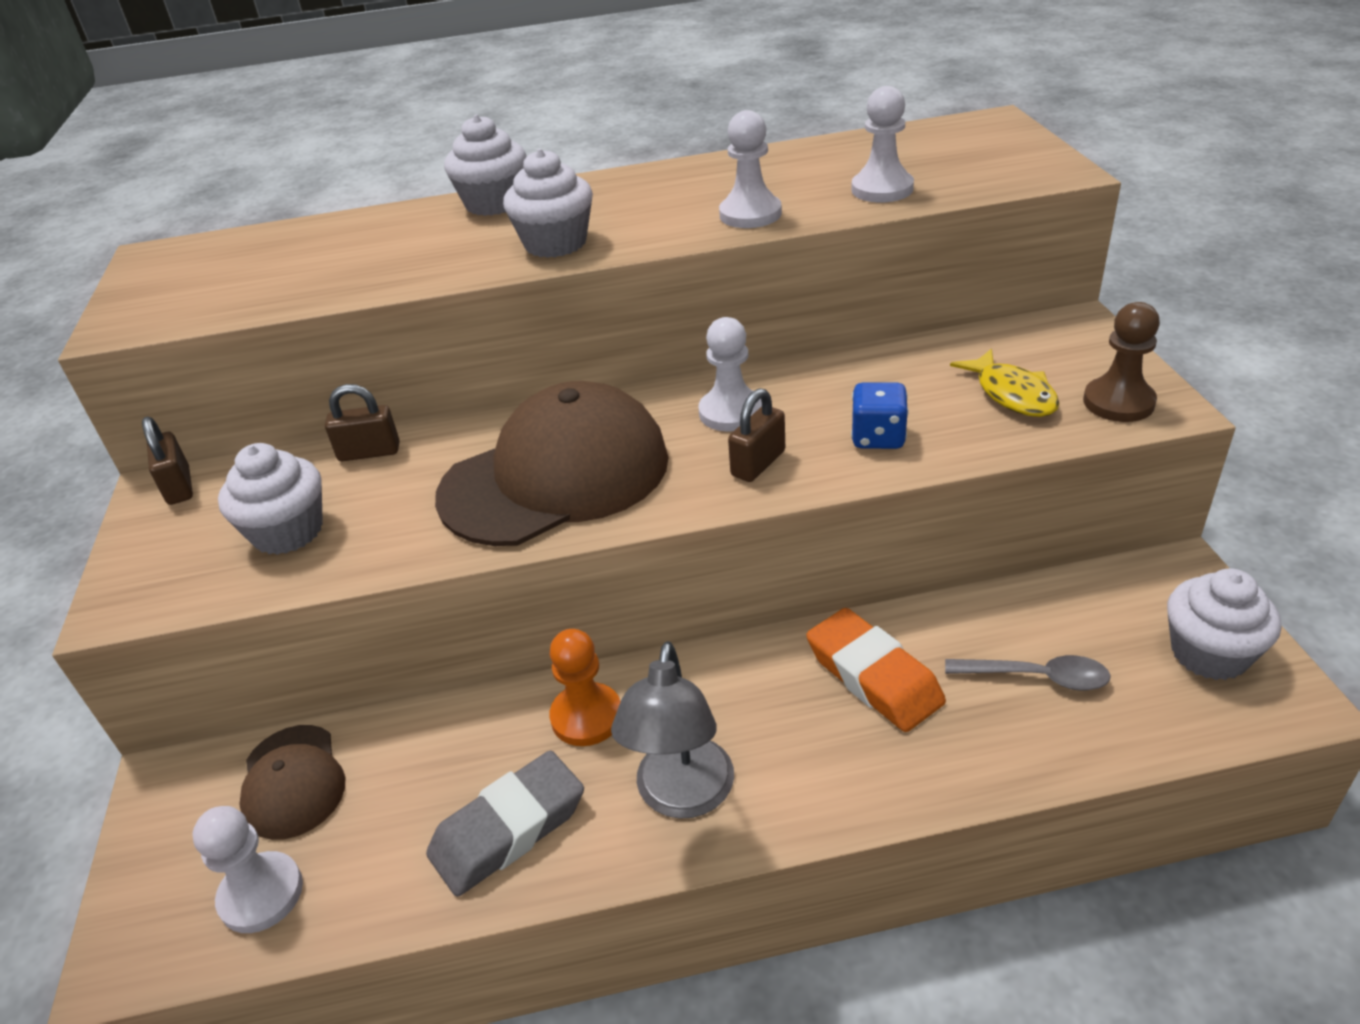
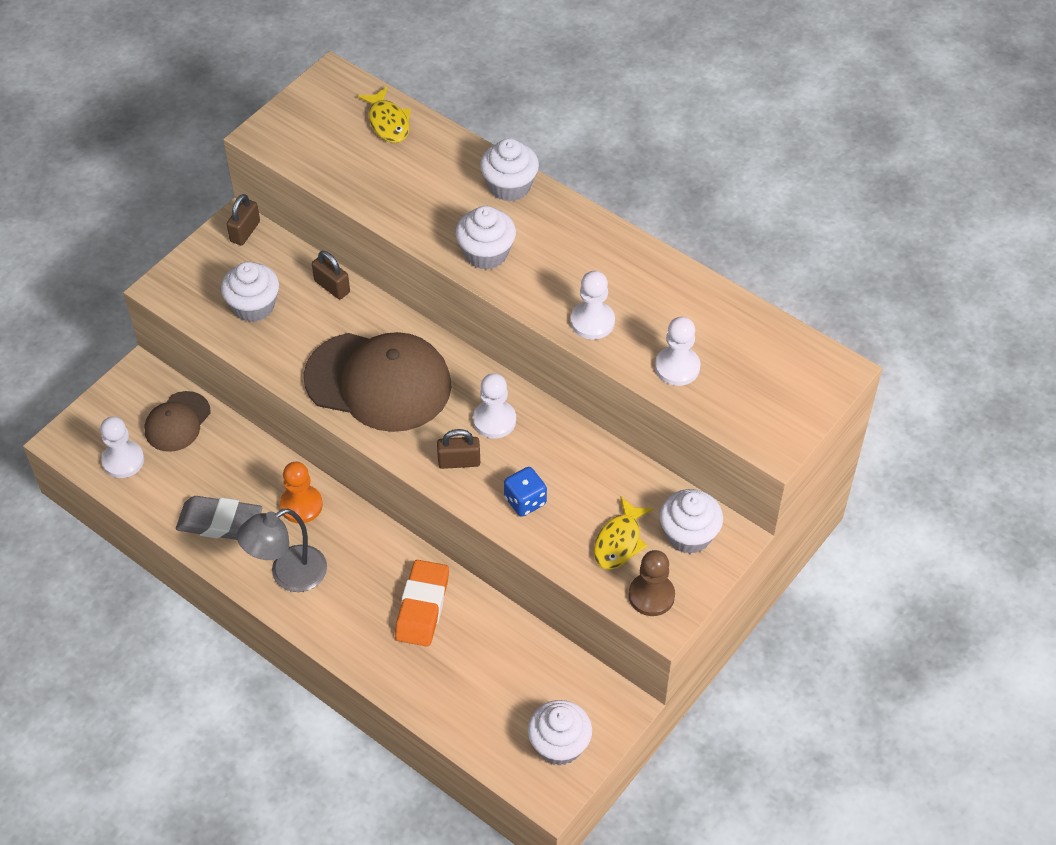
camera: 45 degrees right, 15 degrees up
grey spoon [945,655,1111,690] -> none
none -> yellow fish [357,87,411,143]
none -> white cupcake [660,489,723,554]

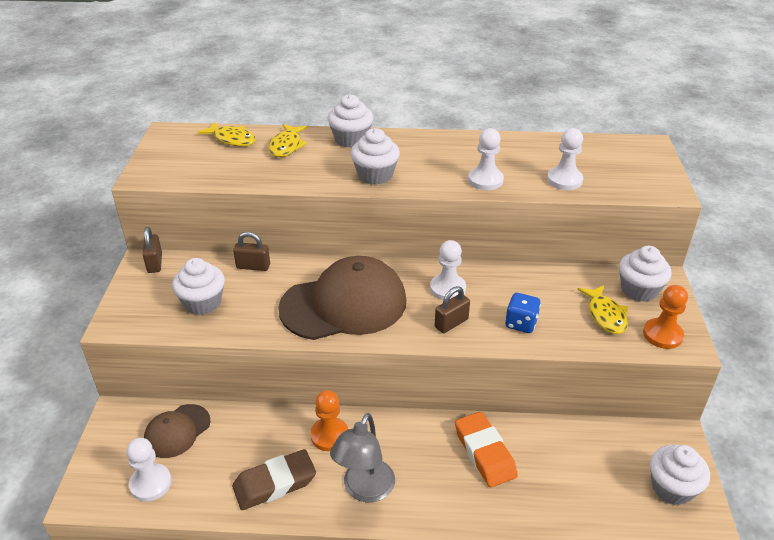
camera: 35 degrees left, 15 degrees down
brown cap [144,391,210,452] -> brown cap turned 45 degrees clockwise [144,404,210,458]
grey eraser [176,496,262,540] -> brown eraser [232,449,316,510]
brown pawn [629,550,675,616] -> orange pawn [643,285,688,349]
none -> yellow fish [269,124,307,157]

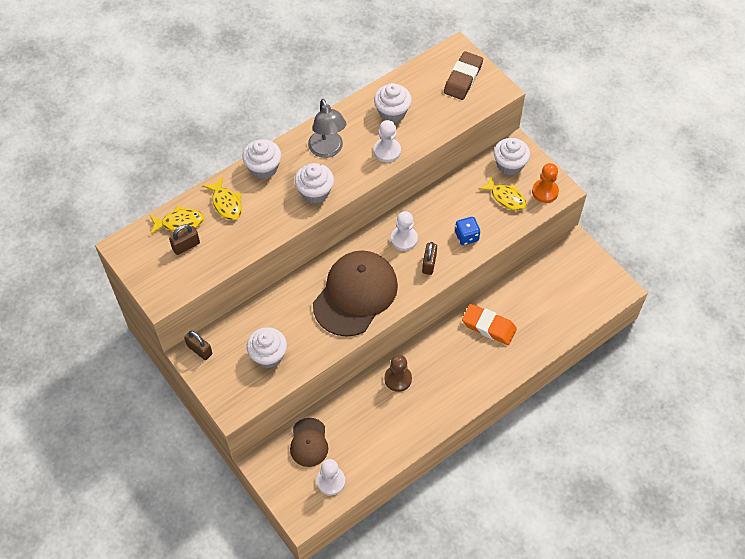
camera: 40 degrees left, 20 degrees up
brown eraser [232,449,316,510] -> brown eraser moved to [444,51,483,100]
brown padlock [233,232,270,271] -> brown padlock moved to [169,224,200,255]
orange pawn [310,390,348,451] -> brown pawn [384,355,412,392]
grey lamp [330,413,395,502] -> grey lamp moved to [308,99,346,158]
white pawn [547,128,583,190] -> none
white cupcake [650,445,710,505] -> white cupcake moved to [374,83,412,123]

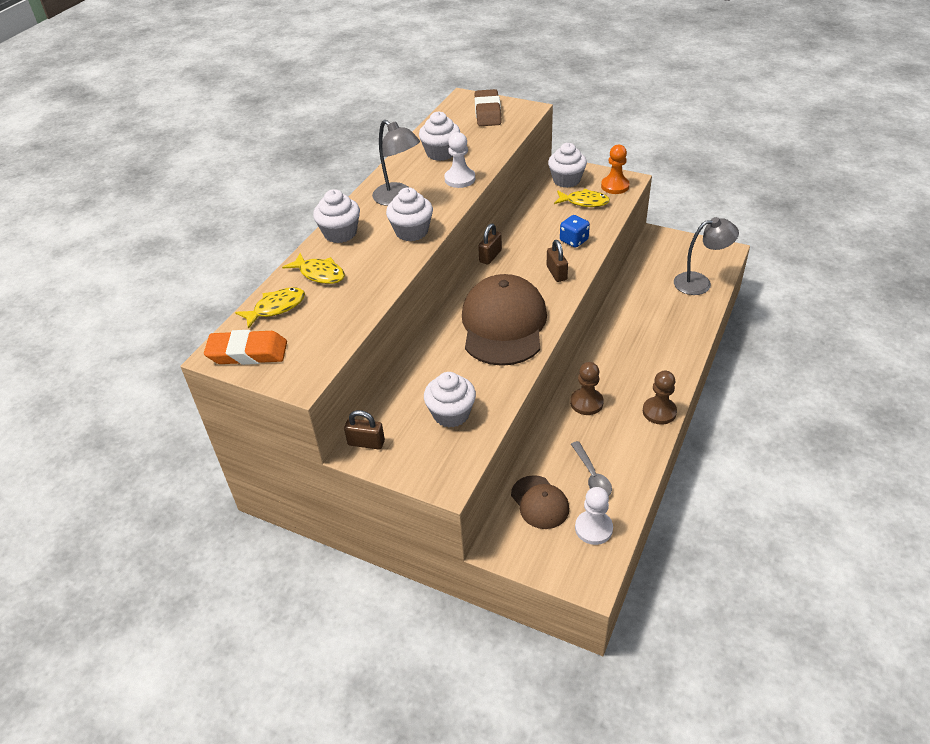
camera: 25 degrees left, 15 degrees down
brown padlock [169,224,200,255] -> brown padlock moved to [478,223,502,265]
white pawn [391,211,418,251] -> none
orange eraser [462,304,517,345] -> orange eraser moved to [204,330,287,365]
none -> grey spoon [571,441,612,496]
none -> brown pawn [643,371,677,425]
none -> grey lamp [674,217,739,295]

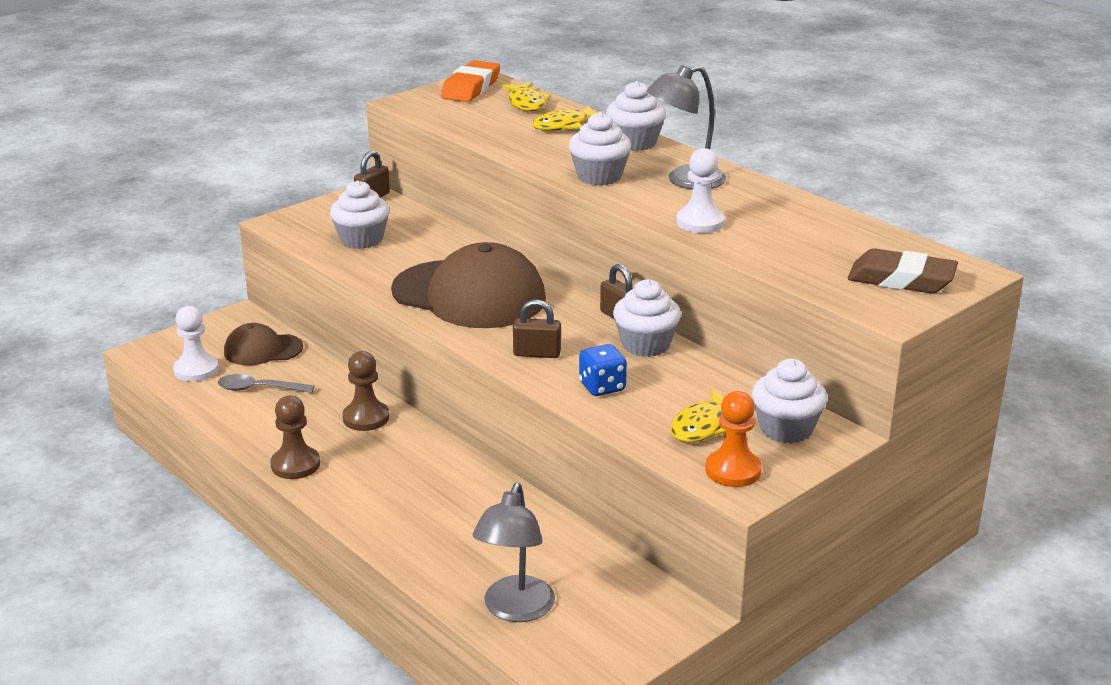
camera: 110 degrees right, 15 degrees down
white cupcake [419,111,460,161] -> white cupcake moved to [613,279,681,357]

